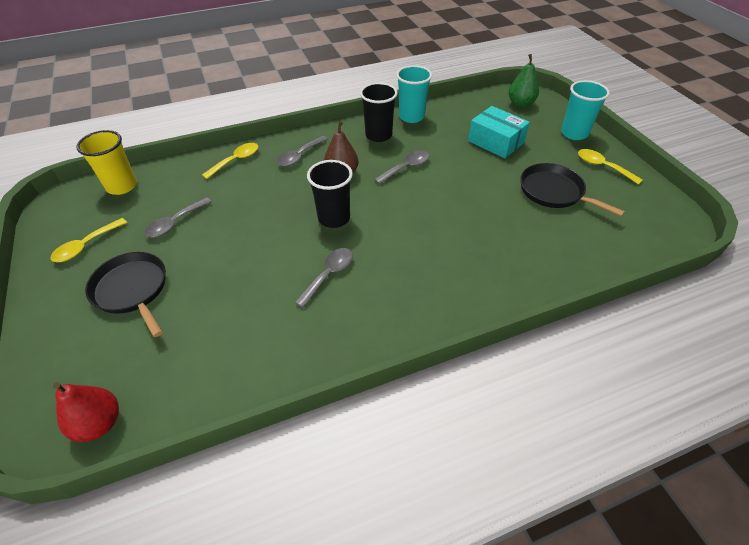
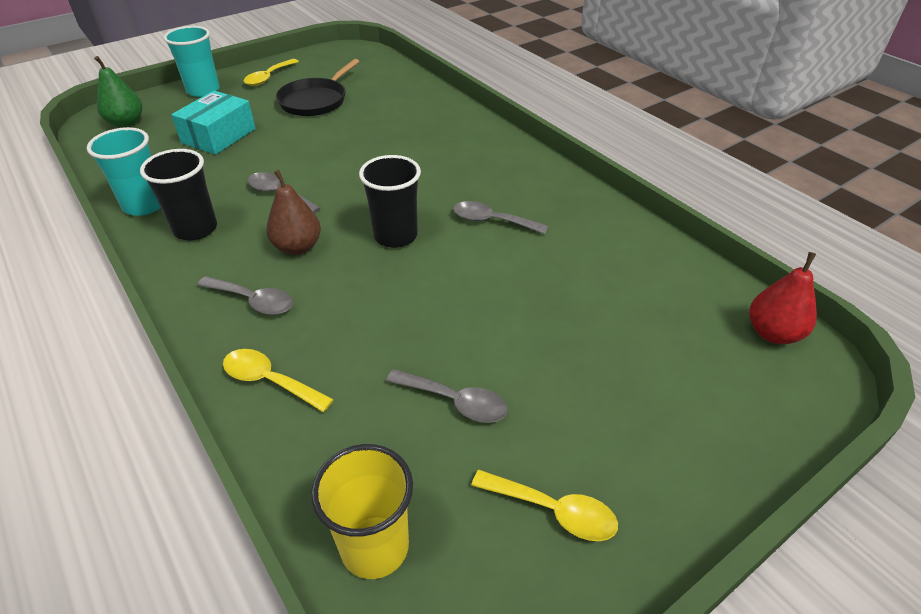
camera: 105 degrees left, 5 degrees down
black pan [85,252,166,337] -> none

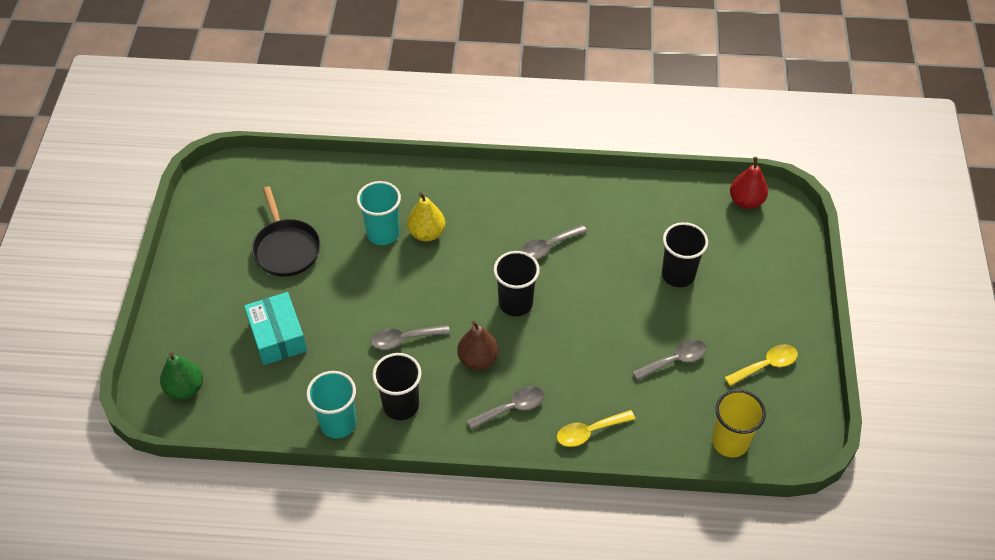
camera: 50 degrees left, 10 degrees up
turquoise cup [164,26,219,97] -> turquoise cup moved to [357,181,401,245]
yellow spoon [244,59,299,86] -> none
none -> yellow pear [407,192,445,242]
none -> black cup [662,222,708,287]

